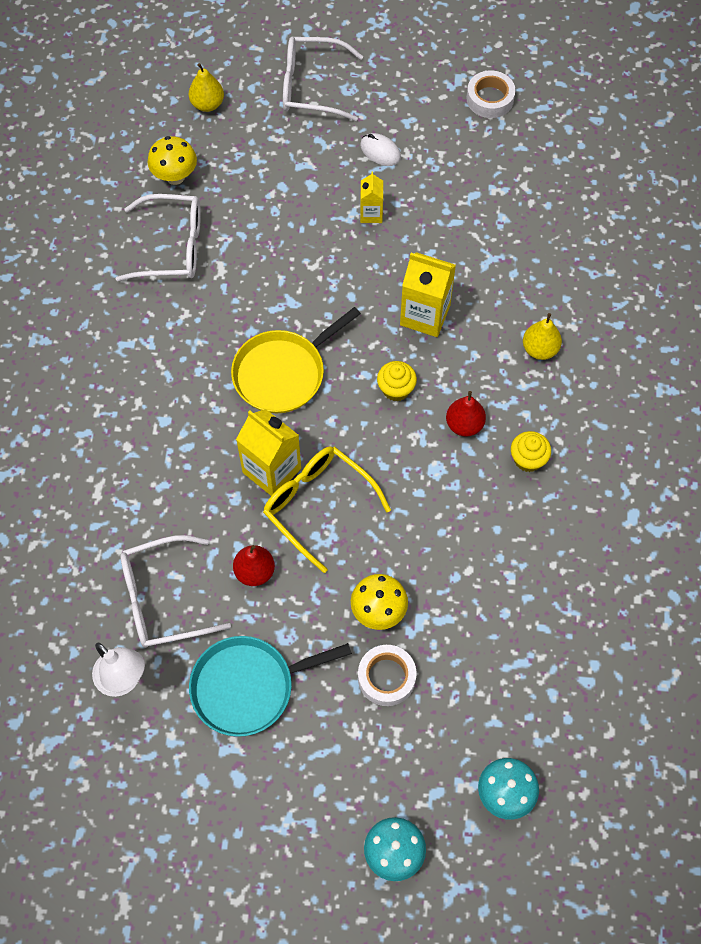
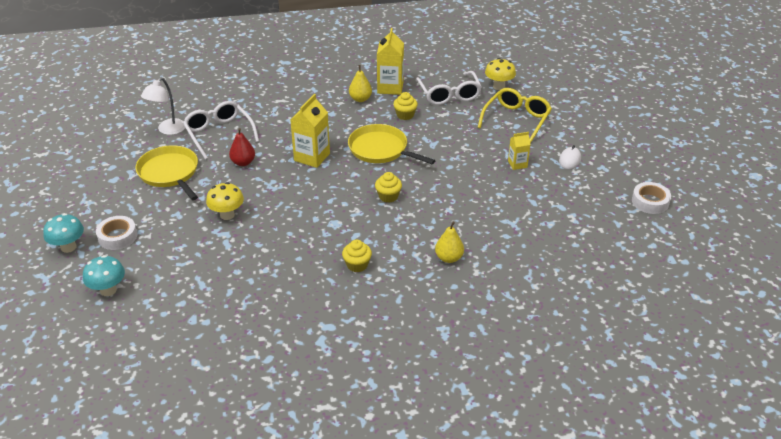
camera: 75 degrees right, 25 degrees down
yellow pear [189,63,224,112] -> yellow pear moved to [349,65,372,102]
turquoise pan [189,636,352,737] -> yellow pan [135,145,198,200]
yellow glasses [263,447,391,573] -> yellow glasses moved to [477,88,552,143]
white glasses [283,36,363,121] -> none
white tape [358,645,416,706] -> white tape moved to [96,216,137,250]
yellow carton [400,252,456,337] -> yellow carton moved to [377,28,404,95]
red pear [446,391,486,437] -> none
none -> yellow cupcake [393,92,418,120]

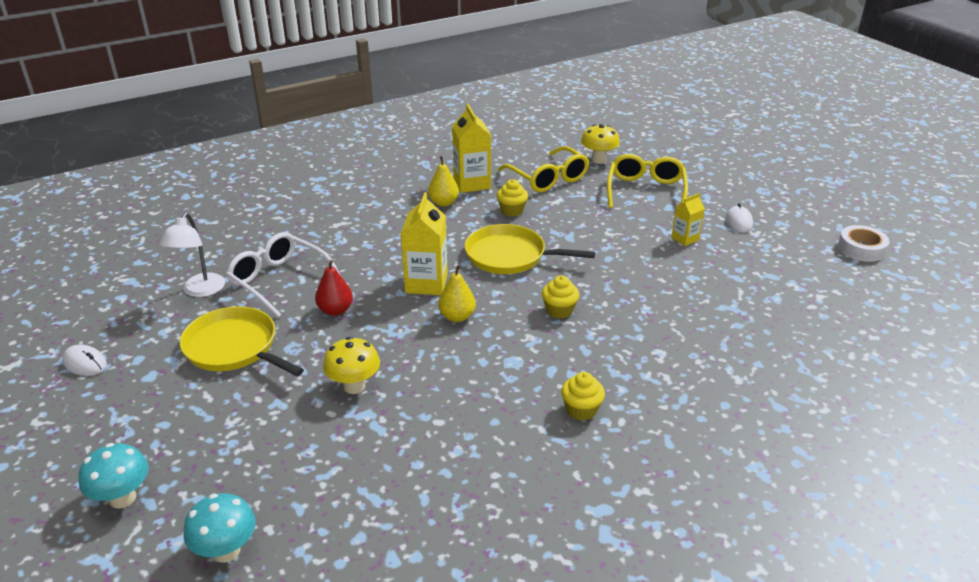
camera: 20 degrees left, 5 degrees down
white tape [96,216,137,250] -> none
white glasses [416,71,482,105] -> yellow glasses [498,146,589,192]
yellow pear [435,222,464,263] -> yellow pear moved to [438,265,476,322]
none -> white mouse [62,345,107,376]

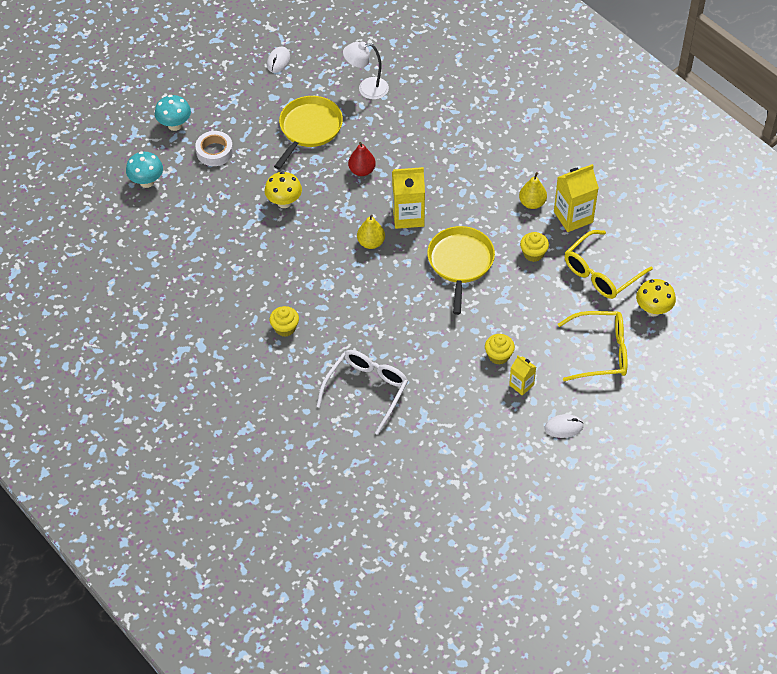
camera: 80 degrees right, 20 degrees up
white glasses [226,232,341,318] -> white glasses moved to [316,350,408,435]
yellow cupcake [542,275,579,319] -> yellow cupcake moved to [485,334,515,364]
white tape [838,225,889,262] -> white tape moved to [195,131,233,166]

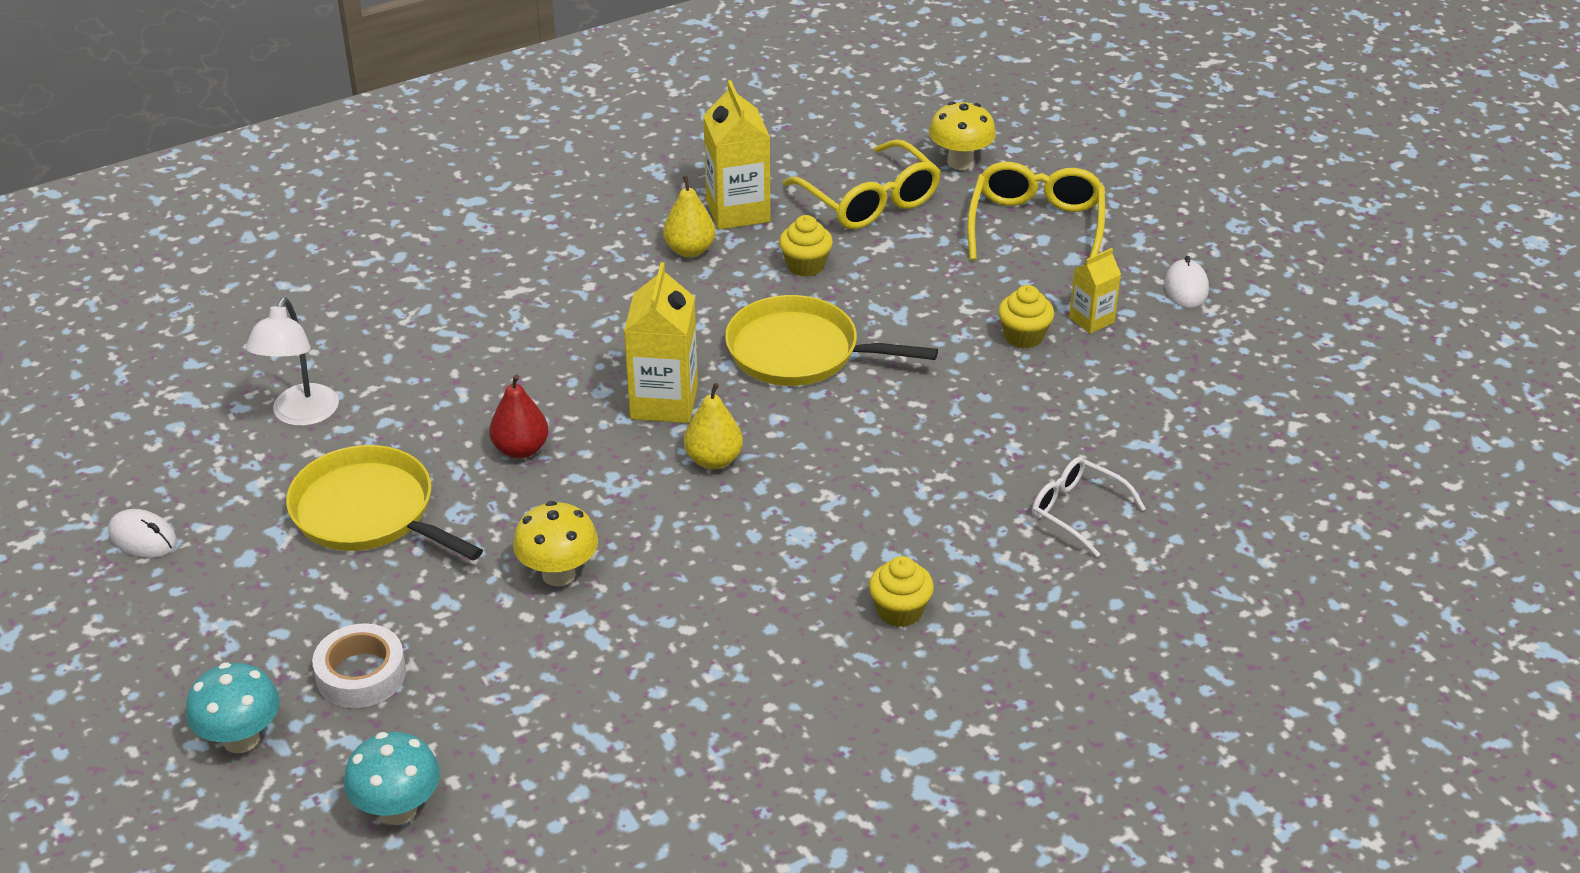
camera: 80 degrees left, 15 degrees down
white glasses [316,350,408,435] -> white glasses [1032,457,1146,557], size x0.63

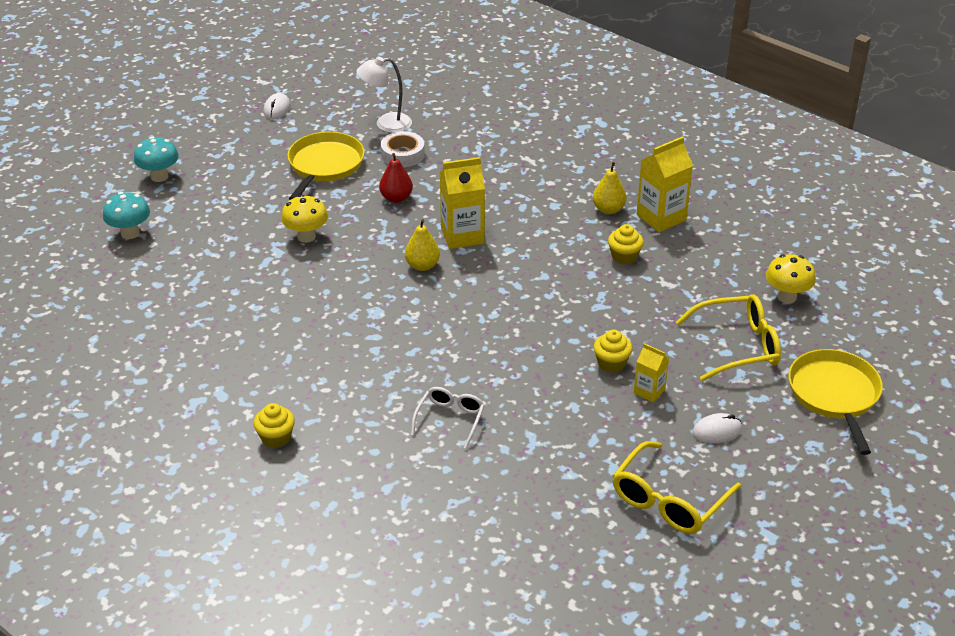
camera: 70 degrees right, 0 degrees up
white tape [312,623,406,708] -> white tape moved to [381,131,425,167]
yellow pan [725,295,938,386] -> yellow pan moved to [788,349,883,455]
yellow glasses [783,139,941,229] -> yellow glasses moved to [613,441,741,534]
yellow cupcake [869,556,934,627] -> yellow cupcake moved to [253,403,295,448]

